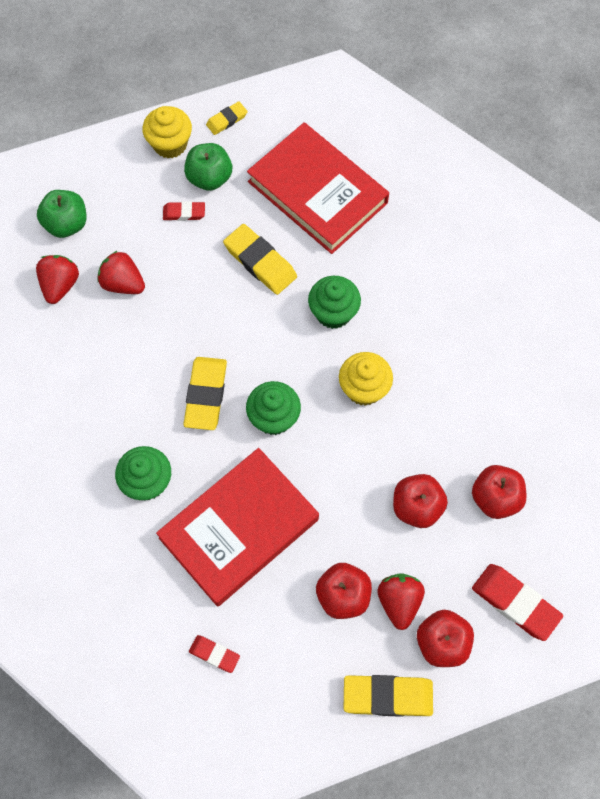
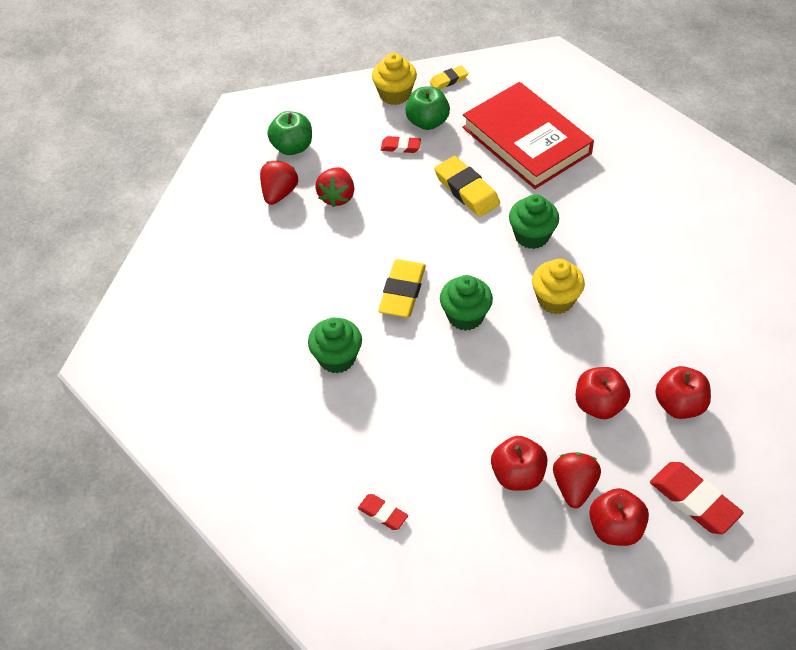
camera: 10 degrees right, 15 degrees down
red strawberry [97,251,145,294] -> red strawberry turned 120 degrees counterclockwise [315,167,354,207]
red book [156,448,319,607] -> none
yellow eraser [344,675,433,717] -> none

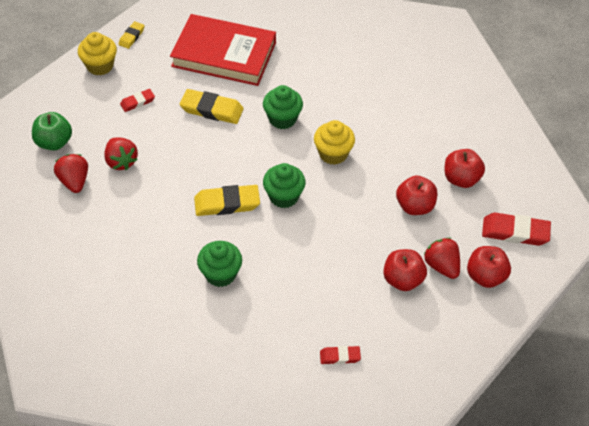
camera: 40 degrees left, 0 degrees up
yellow eraser [378,259,426,318] -> yellow eraser turned 75 degrees counterclockwise [194,185,260,216]
green apple [405,86,450,130] -> none

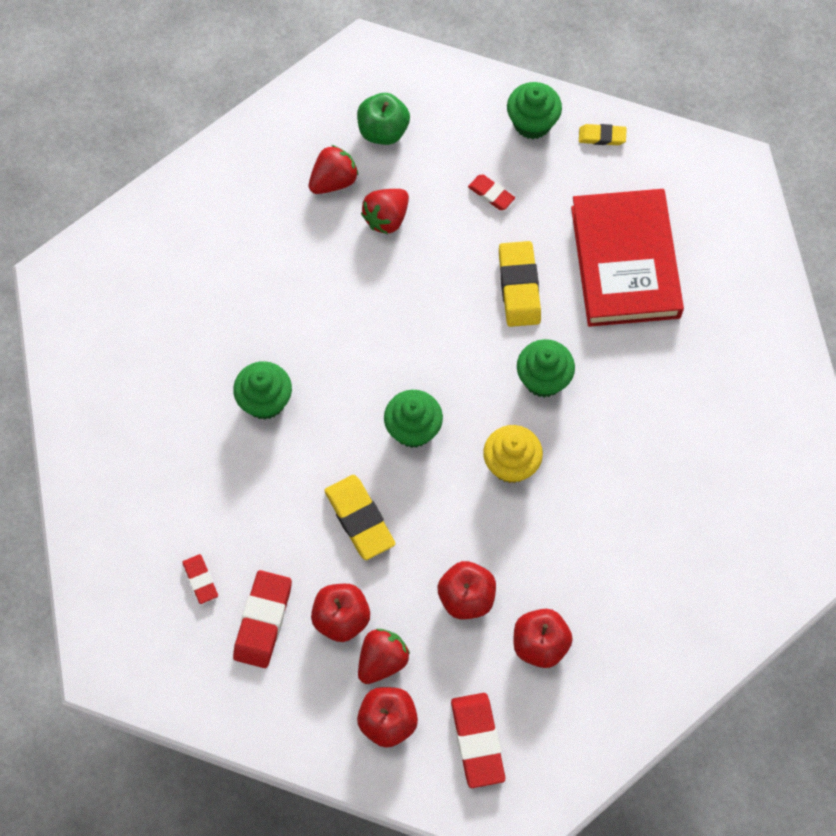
camera: 70 degrees right, 15 degrees up
yellow cupcake [78,32,117,75] -> green cupcake [507,82,562,139]
yellow eraser [194,185,260,216] -> yellow eraser moved to [324,475,395,560]
none -> red eraser [233,570,292,668]

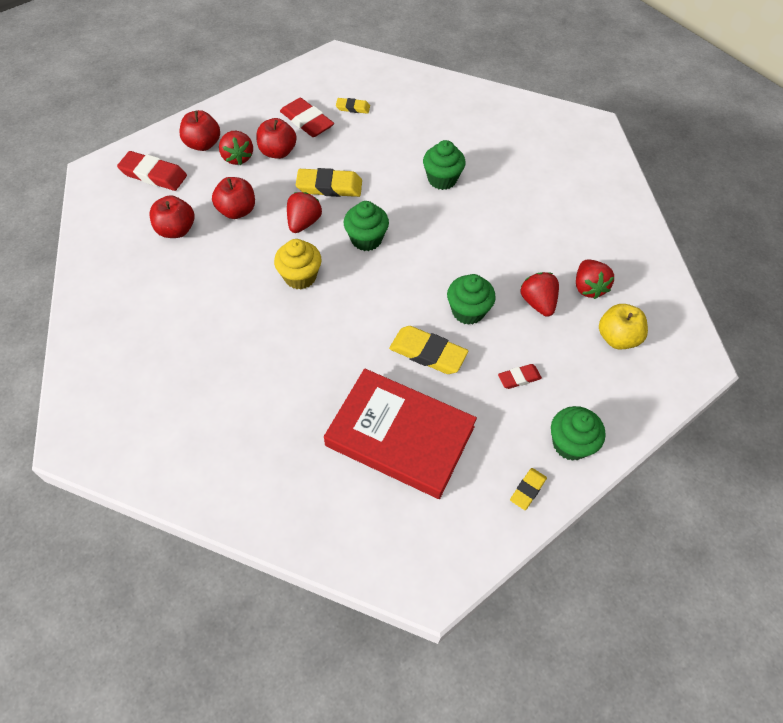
camera: 120 degrees right, 10 degrees down
red eraser [182,554,218,604] -> yellow eraser [336,98,370,114]
green apple [357,93,410,145] -> yellow apple [599,304,648,349]
green cupcake [517,339,575,397] -> green cupcake moved to [447,274,496,325]
none -> red strawberry [287,192,322,233]

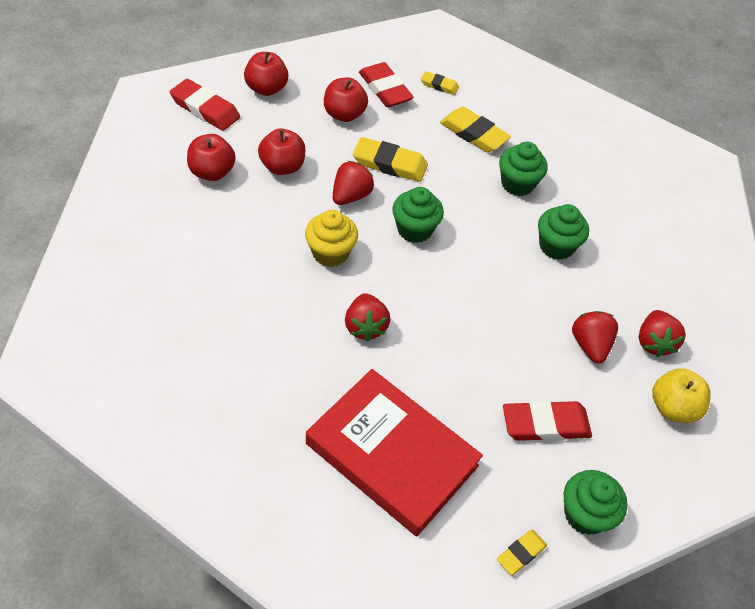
camera: 10 degrees right, 5 degrees down
red strawberry [219,131,253,165] -> red strawberry moved to [345,293,390,342]
yellow eraser [389,326,468,374] -> yellow eraser moved to [440,107,511,153]
green cupcake [447,274,496,325] -> green cupcake moved to [538,204,589,260]
red eraser [498,364,542,389] -> red eraser [503,400,592,441], size x1.78

